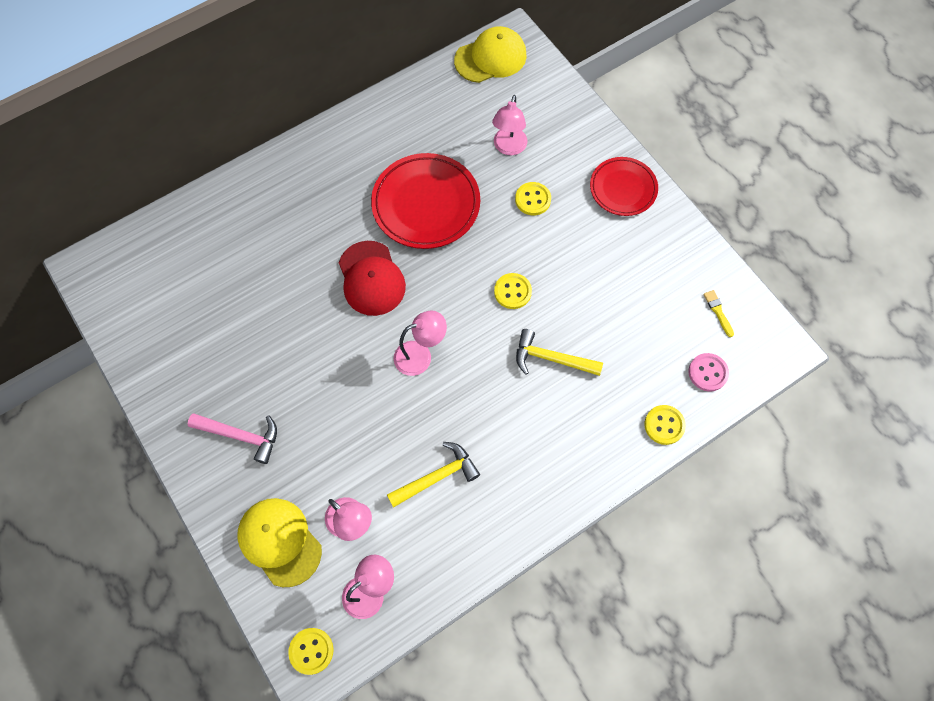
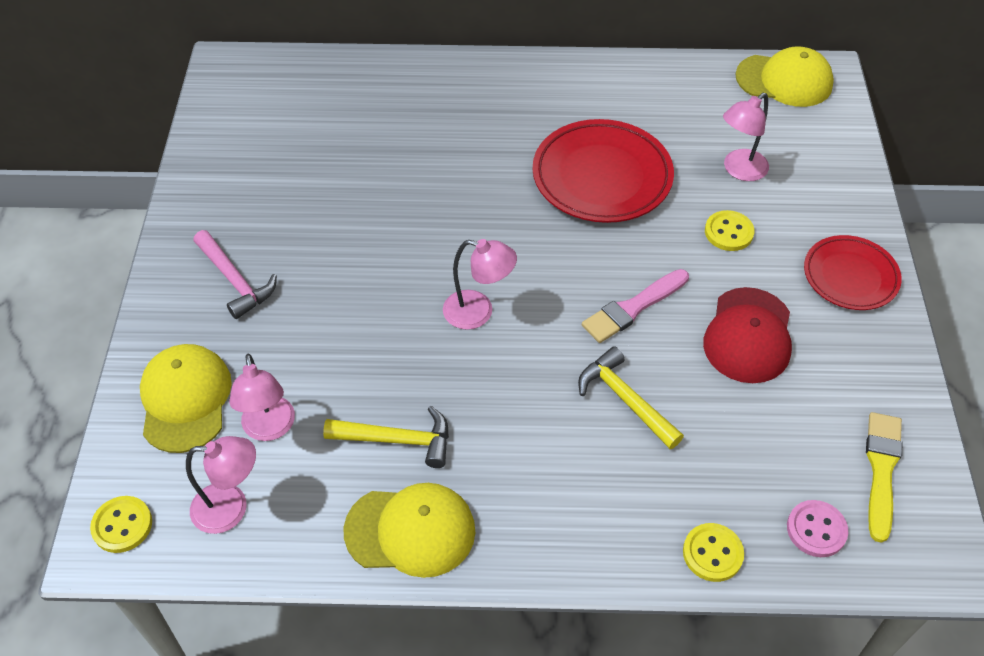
camera: 35 degrees right, 15 degrees down
red cap [339,241,406,316] -> red cap moved to [703,287,792,383]
yellow button [494,273,532,309] -> pink brush [582,269,689,343]
yellow brush [703,290,734,337] -> yellow brush [866,412,903,543], size x1.84
none -> yellow cap [343,483,475,578]

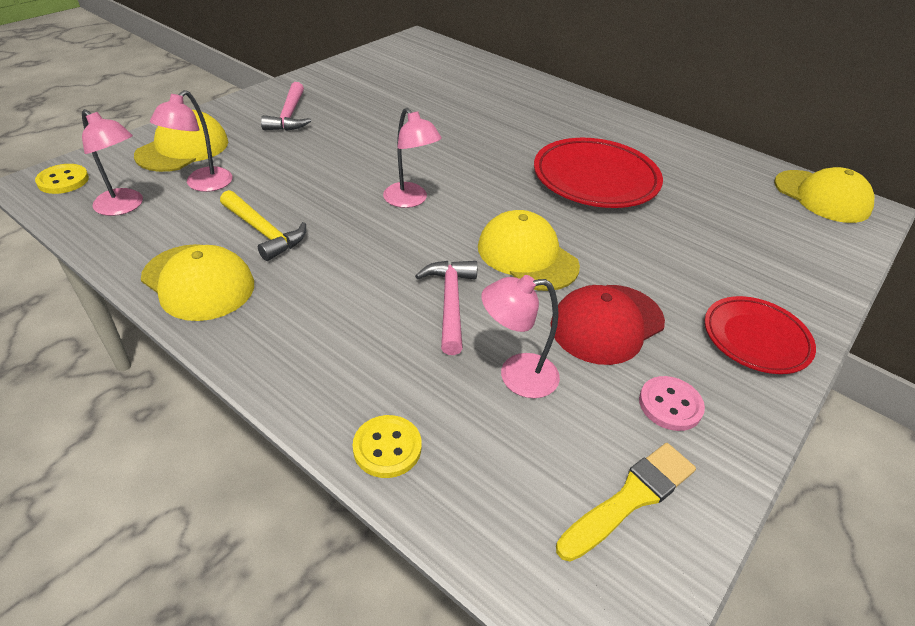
camera: 35 degrees right, 10 degrees down
yellow hammer [578,346,684,449] -> pink hammer [415,261,477,355]
pink brush [582,269,689,343] -> yellow cap [478,210,580,291]
yellow button [705,210,755,251] -> none
pink lamp [723,93,769,181] -> pink lamp moved to [482,275,560,398]
pink button [787,500,848,557] -> pink button moved to [639,376,705,431]

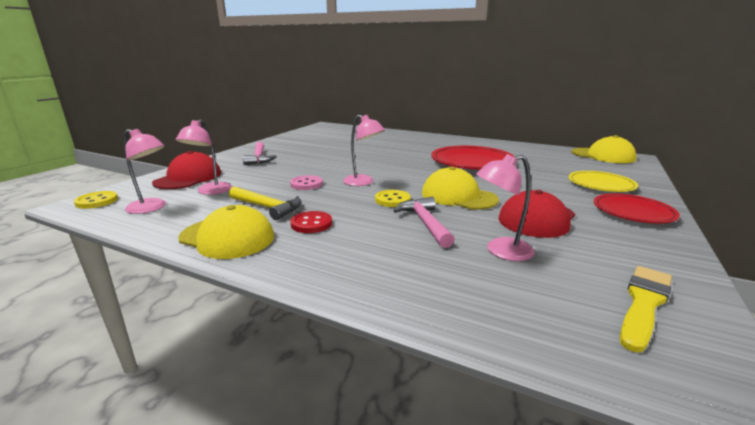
camera: 10 degrees left, 20 degrees down
yellow cap [134,109,228,172] -> red cap [152,151,221,189]
yellow button [353,415,422,478] -> yellow button moved to [375,190,411,207]
pink button [639,376,705,431] -> pink button moved to [290,175,323,190]
none -> red button [290,211,332,233]
none -> yellow plate [568,171,638,192]

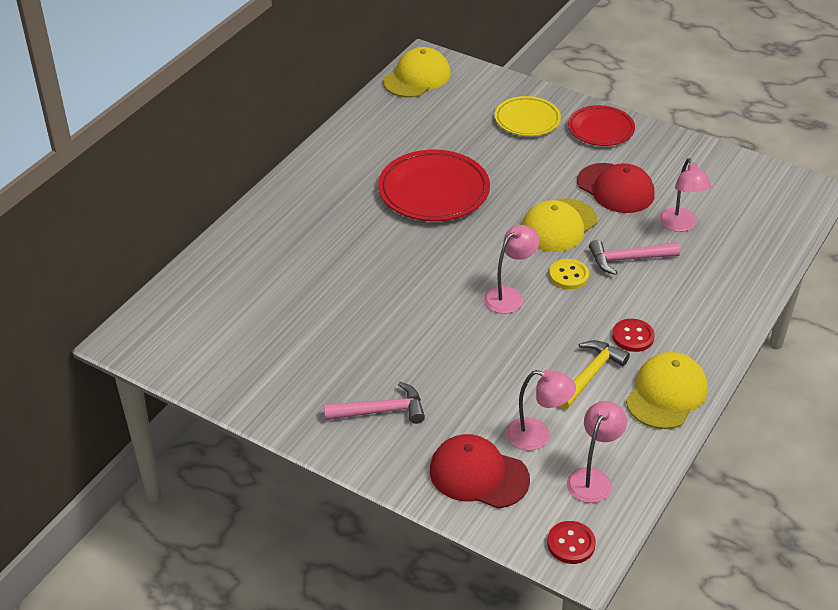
camera: 85 degrees left, 20 degrees up
yellow button [74,191,118,209] -> red button [547,521,596,564]
pink button [290,175,323,190] -> none
yellow brush [620,266,672,352] -> none

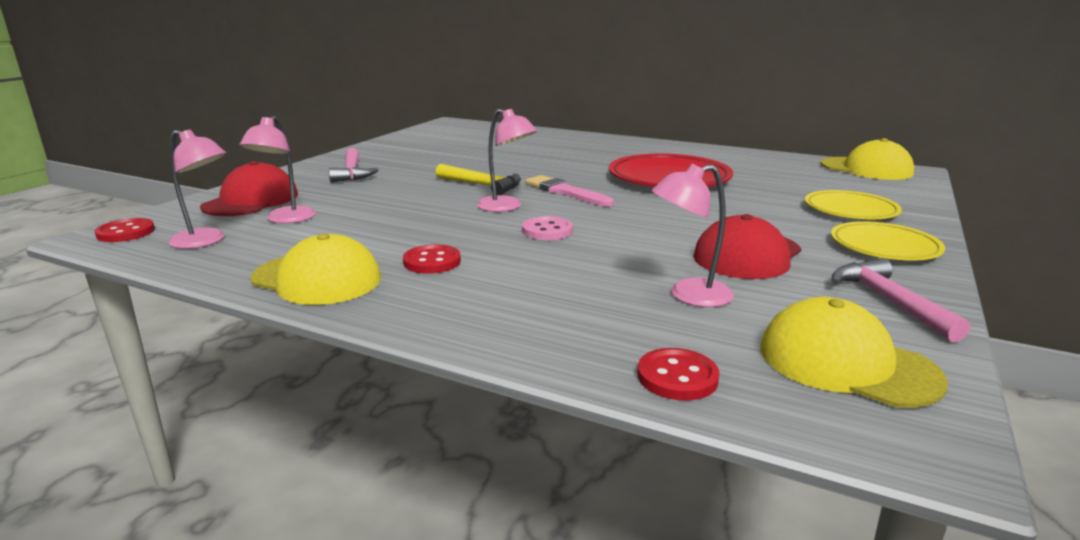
camera: 85 degrees right, 20 degrees down
yellow cap [522,198,597,252] -> yellow cap moved to [760,297,948,408]
yellow button [549,259,589,289] -> pink button [522,216,573,240]
yellow hammer [560,340,630,409] -> yellow hammer moved to [436,164,521,195]
red plate [568,105,635,146] -> yellow plate [831,221,945,261]
pink hammer [589,240,680,275] -> pink hammer moved to [832,258,970,342]
none -> pink brush [525,175,614,207]
none -> red button [637,348,720,401]

